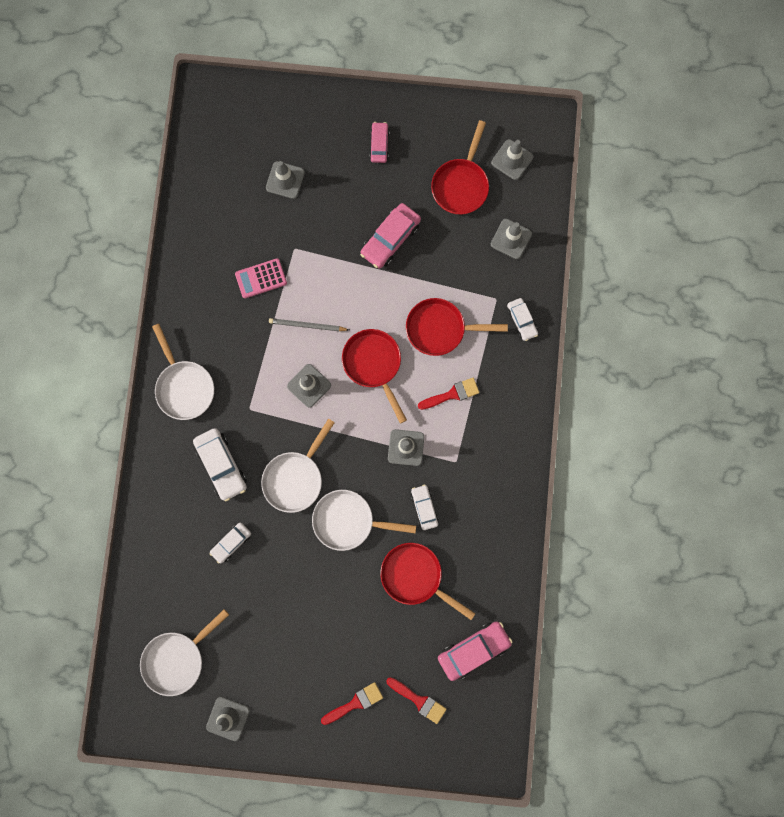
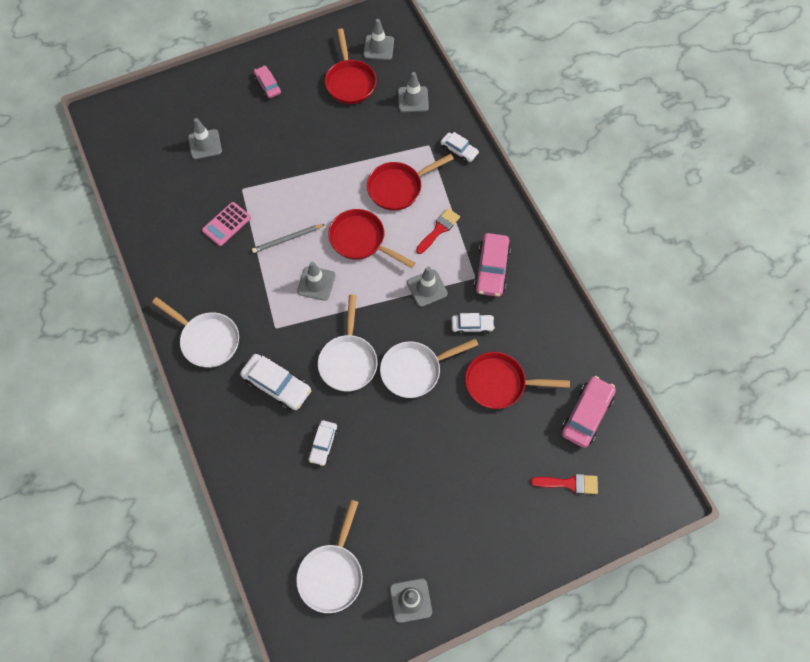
camera: 30 degrees left, 15 degrees down
red brush [321,682,383,725] -> none
pink car [360,203,421,269] -> pink car moved to [474,233,511,297]
white car [411,485,439,530] -> white car turned 135 degrees clockwise [451,313,495,334]

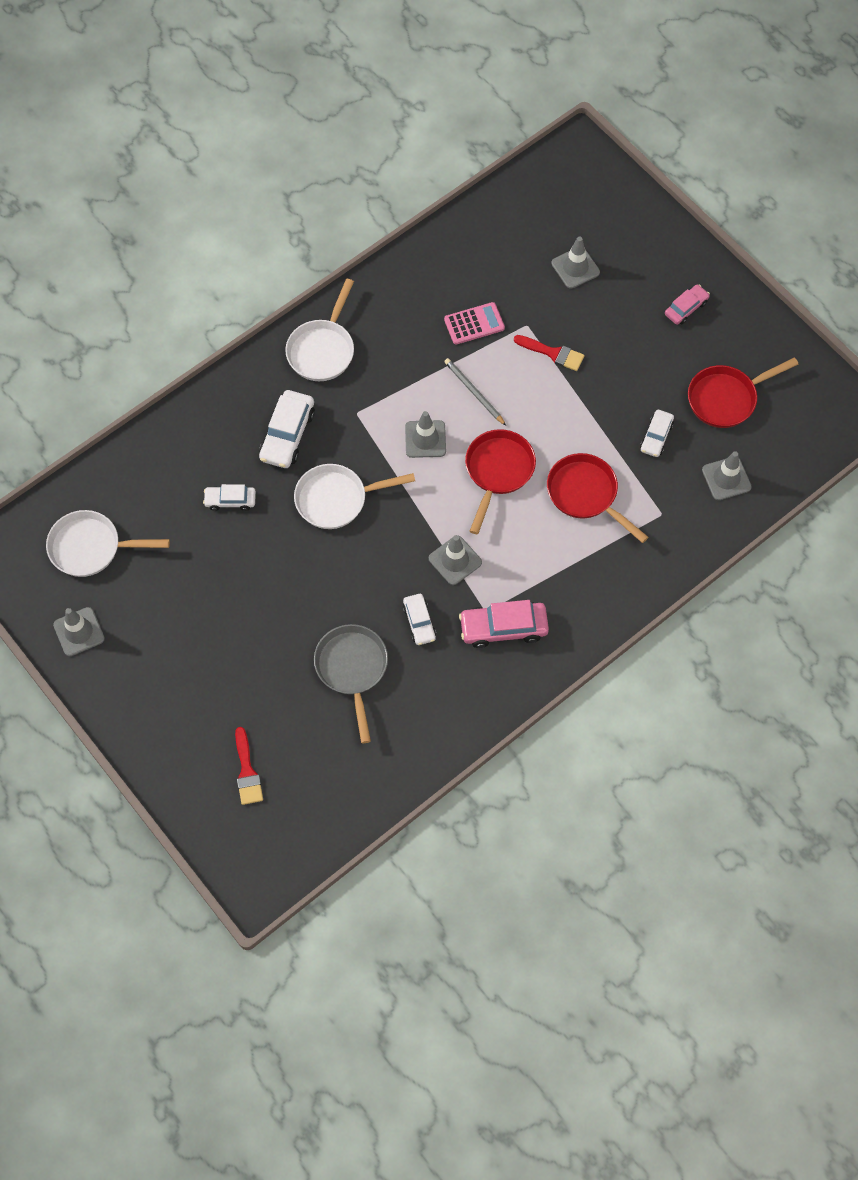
camera: 75 degrees right, 0 degrees up
pink calculator [202,202,251,246] -> pink calculator turned 135 degrees clockwise [444,302,505,345]
grey traffic cone [363,19,394,60] -> none
white pan [380,339,478,398] -> none
red brush [416,208,460,254] -> red brush moved to [514,335,584,371]
white car [441,132,479,162] -> white car moved to [640,410,674,457]
red pan [465,352,570,409] -> grey pan [314,624,388,743]
pink car [562,376,616,448] -> none

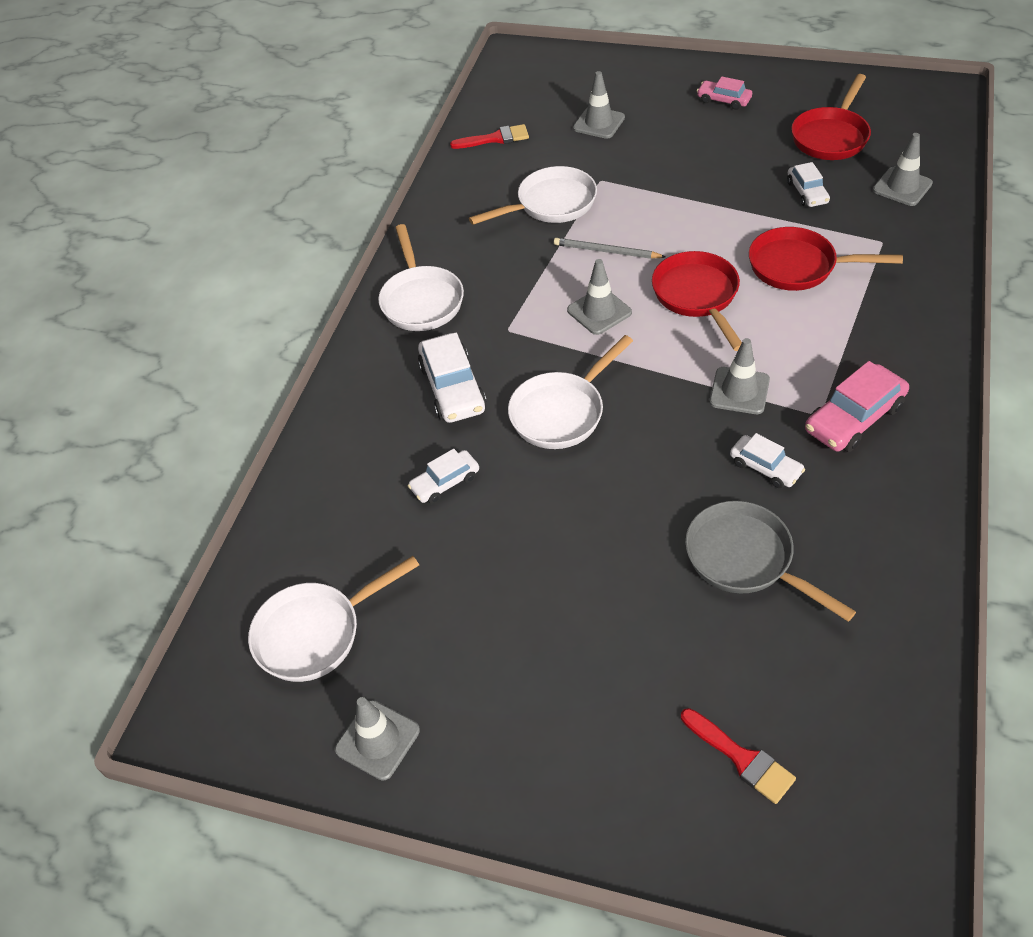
camera: 30 degrees left, 15 degrees down
pink calculator [444,302,505,345] -> white pan [469,166,597,225]
red brush [514,335,584,371] -> red brush moved to [450,124,529,149]
pink car [665,284,710,325] -> pink car turned 75 degrees counterclockwise [697,77,752,110]

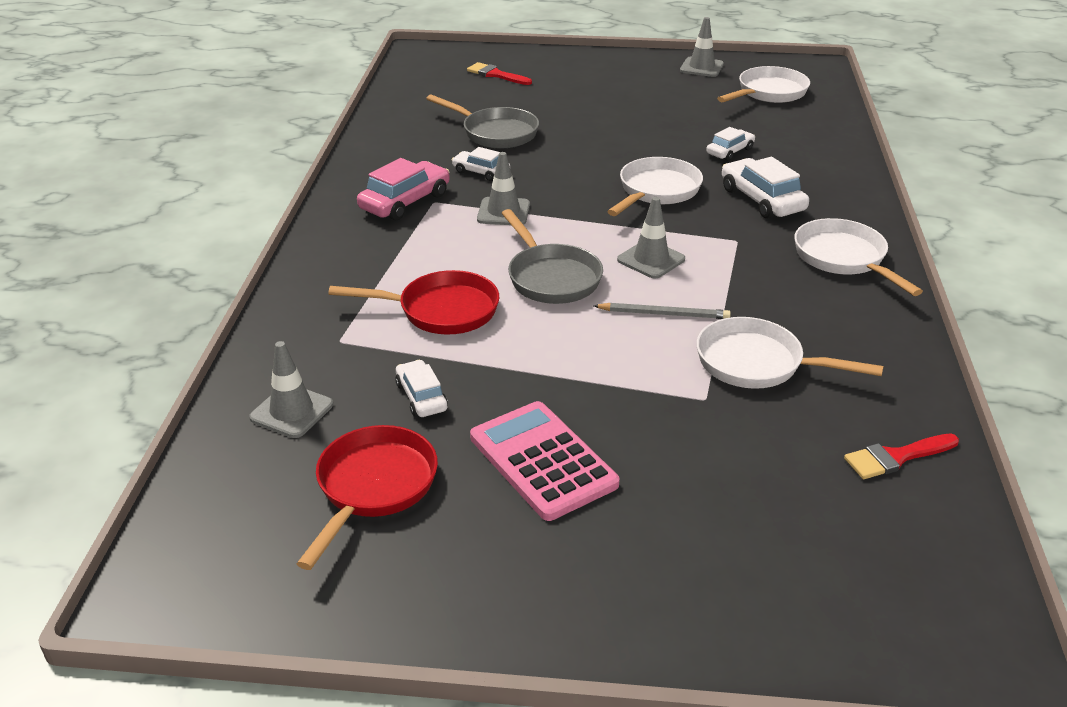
camera: 165 degrees right, 15 degrees down
white pan [469,166,597,225] -> white pan turned 60 degrees clockwise [697,317,883,389]
grey traffic cone [573,71,625,139] -> none
red pan [652,251,742,351] -> grey pan [501,209,603,304]
pink car [697,77,752,110] -> none
none -> pink calculator [470,401,620,521]

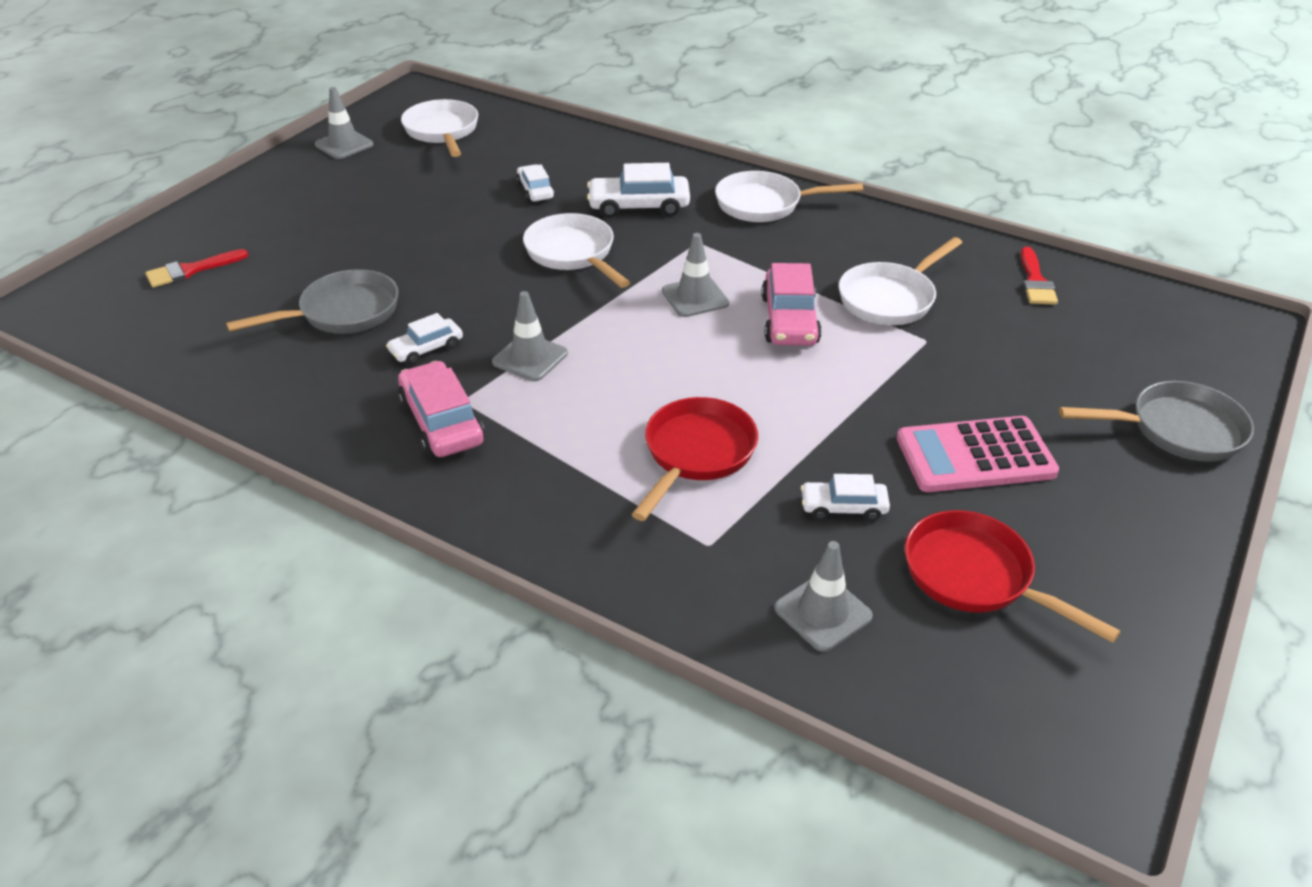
camera: 65 degrees left, 5 degrees up
grey pan [501,209,603,304] -> grey pan moved to [1059,381,1254,462]
grey pencil [593,303,731,319] -> pink car [761,263,822,346]

